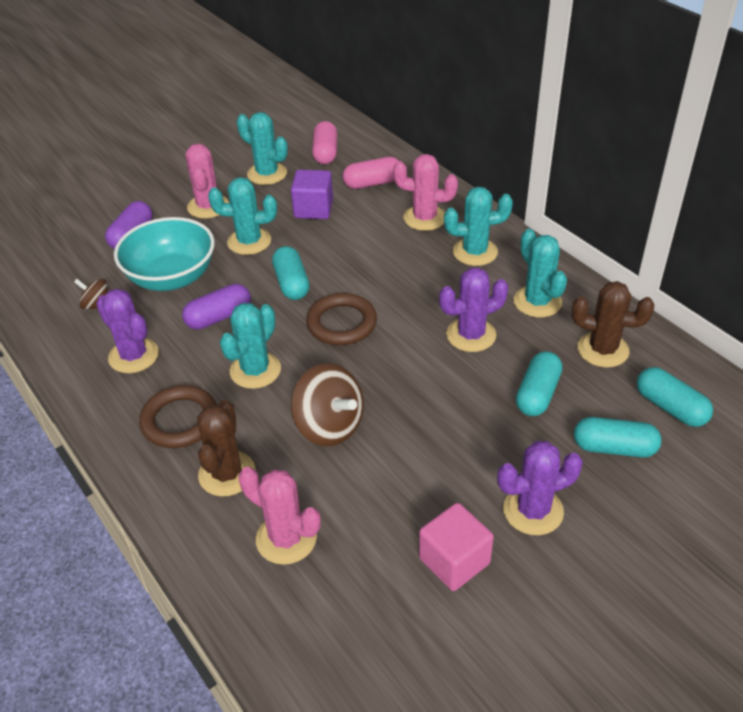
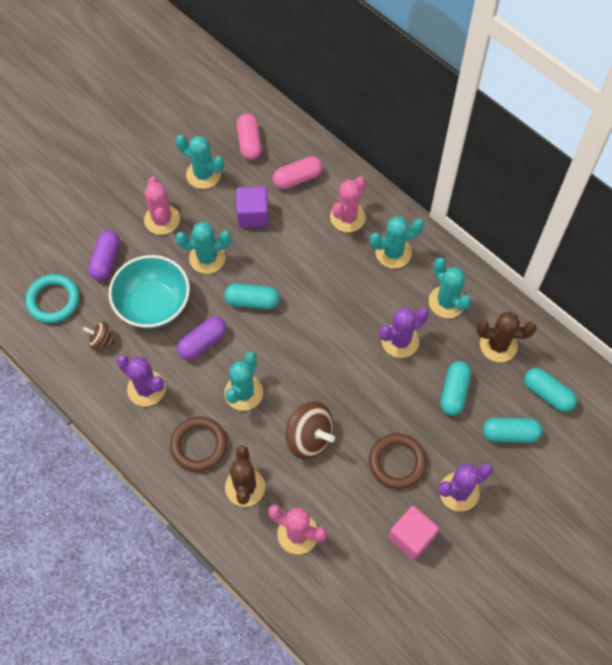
camera: 10 degrees left, 20 degrees up
turquoise capsule [272,246,310,300] -> turquoise capsule turned 60 degrees counterclockwise [224,284,280,309]
brown ring [306,293,377,345] -> brown ring moved to [369,433,427,489]
pink cactus [393,154,458,231] -> pink cactus turned 60 degrees counterclockwise [330,177,366,232]
none -> turquoise ring [25,274,80,323]

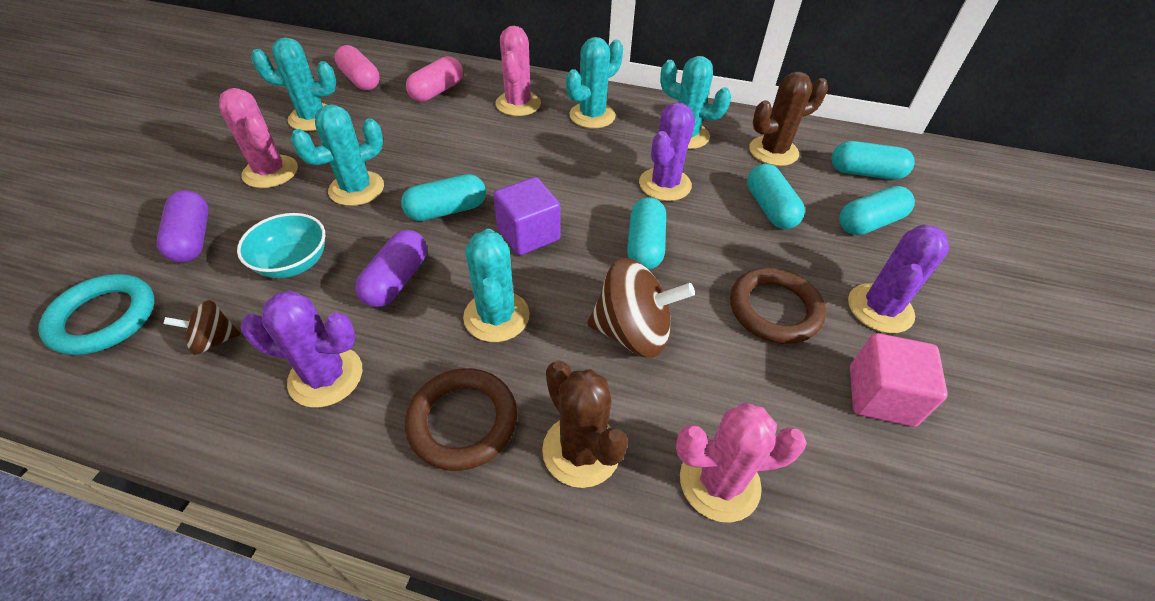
camera: 30 degrees left, 15 degrees down
turquoise bowl [109,255,190,328] -> turquoise bowl [237,213,325,278], size x0.61
purple cube [236,186,269,228] -> purple cube moved to [493,177,560,255]
none -> turquoise capsule [627,197,666,270]

